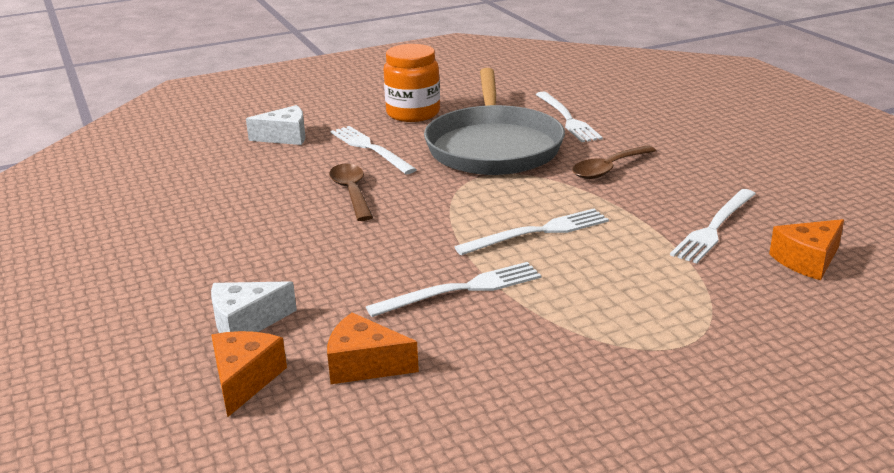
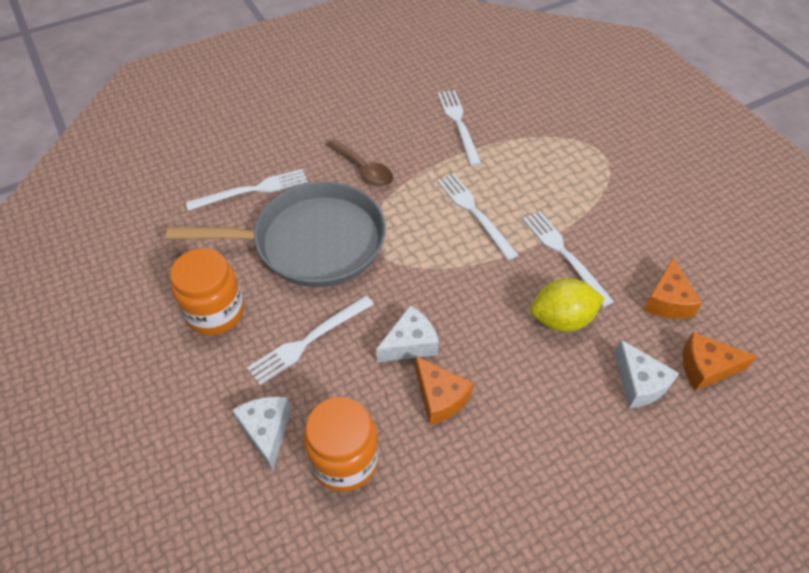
camera: 95 degrees left, 25 degrees up
brown spoon [329,164,373,221] -> white cheese [376,305,439,362]
white fork [670,189,756,263] -> white fork turned 135 degrees counterclockwise [438,90,482,166]
orange cheese [769,219,844,280] -> orange cheese moved to [415,356,473,425]
none -> orange jar [303,397,379,492]
none -> yellow lemon [530,278,605,332]

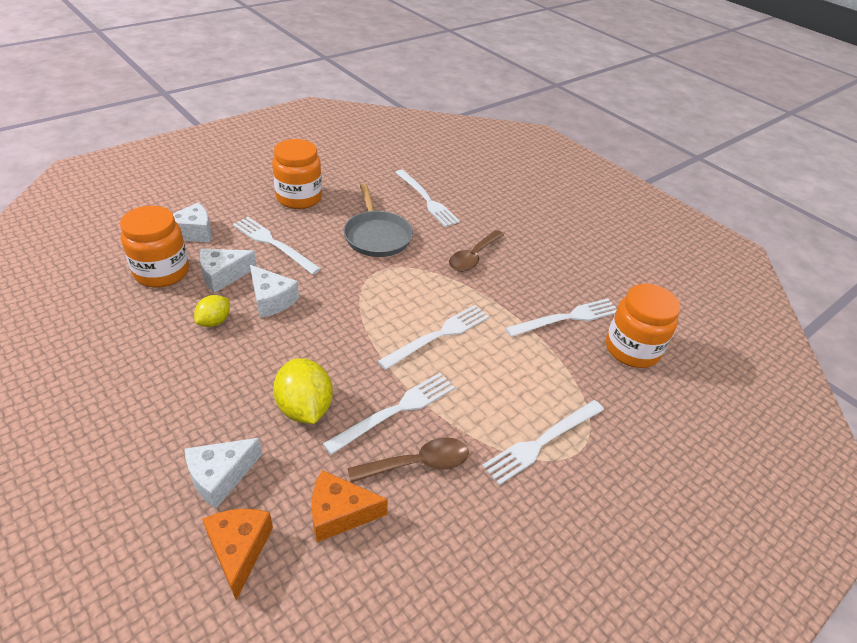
camera: 75 degrees right, 10 degrees down
grey pan [166,182,386,287] -> grey pan [343,184,413,257], size x0.61
orange cheese [415,356,473,425] -> yellow lemon [194,295,230,327]
none -> white cheese [199,249,257,293]
none -> brown spoon [347,437,469,483]
none -> white fork [482,400,604,485]
none -> orange jar [606,284,681,368]

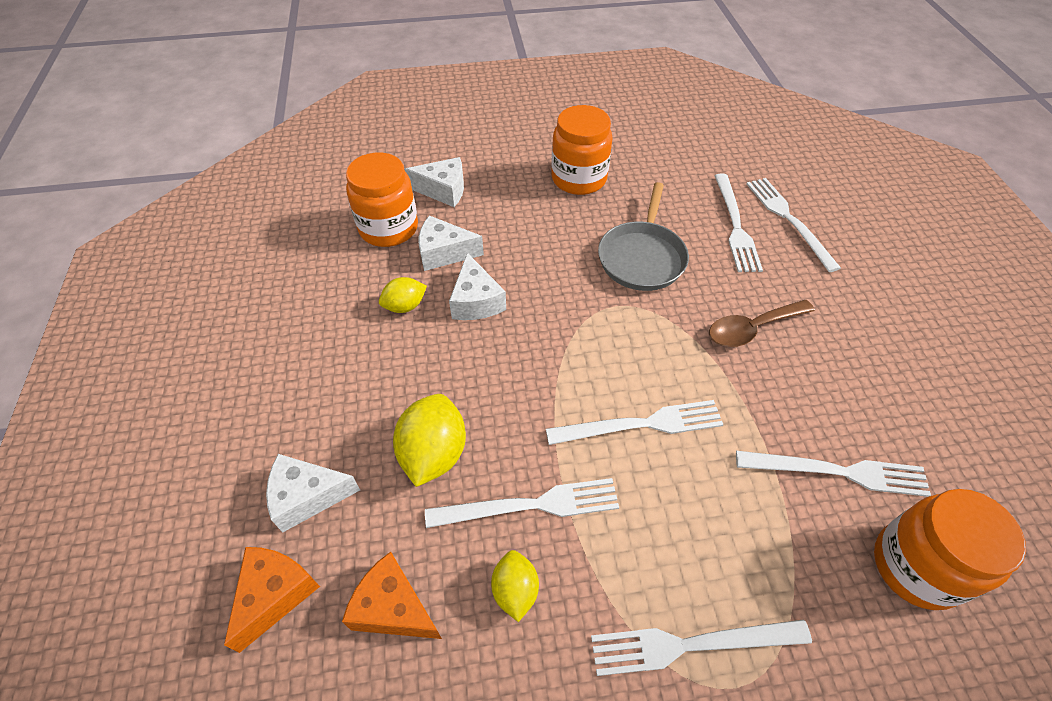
camera: 35 degrees right, 10 degrees up
white fork [233,217,321,274] -> white fork moved to [746,178,841,272]
brown spoon [347,437,469,483] -> yellow lemon [491,550,539,622]

